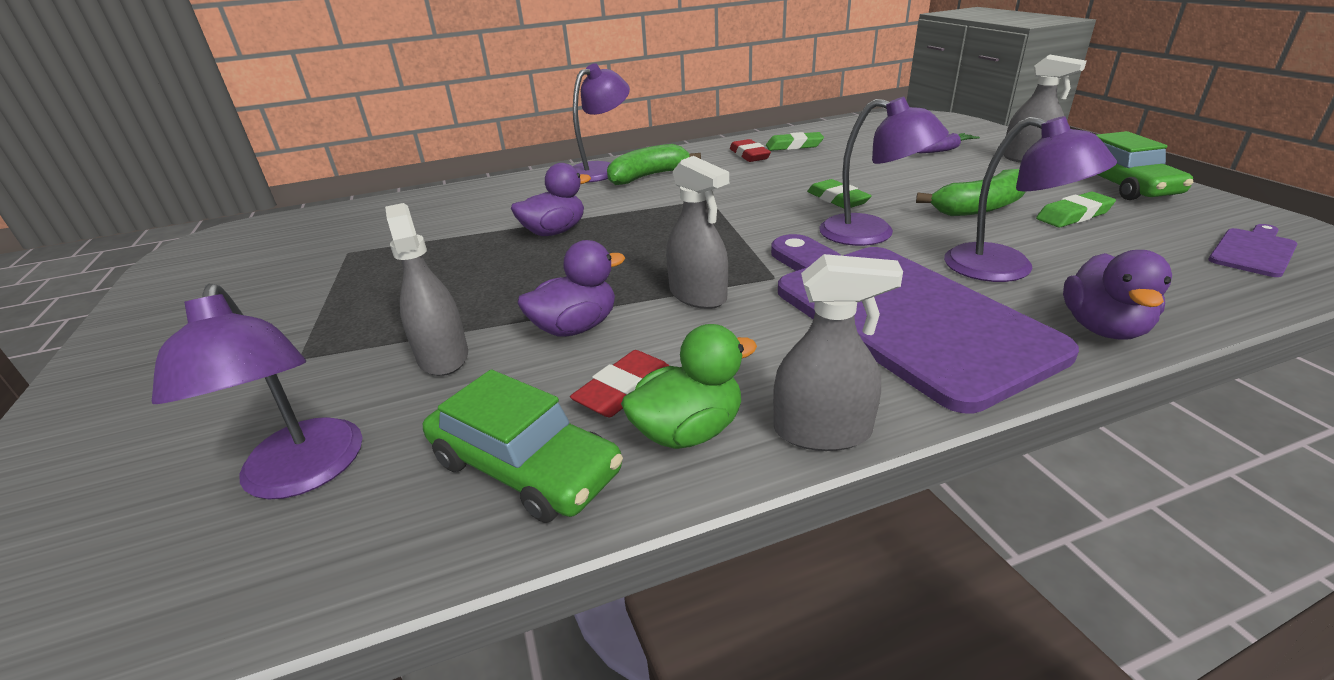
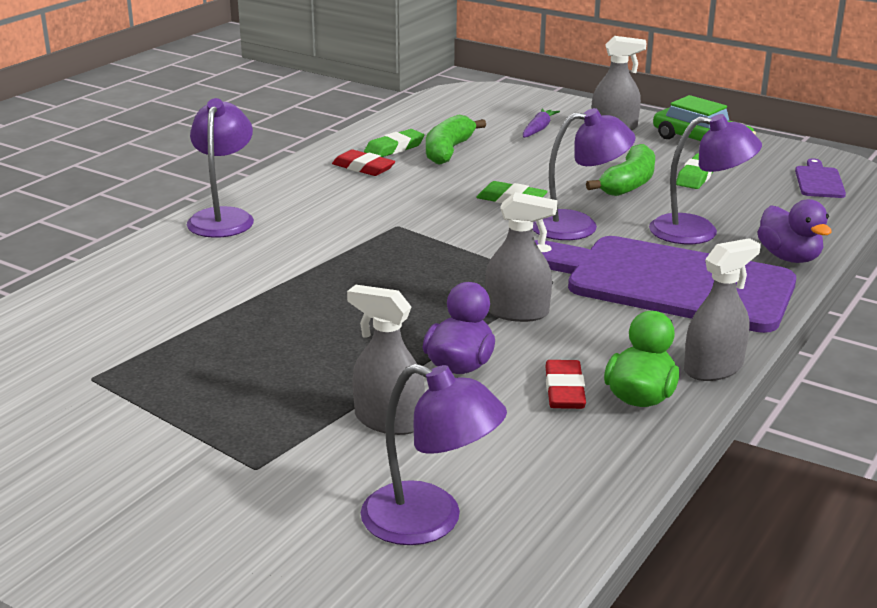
camera: 40 degrees left, 5 degrees down
green car [423,370,623,523] -> none
purple duck [511,163,591,236] -> none
green banana [607,144,701,185] -> green banana moved to [426,115,486,164]

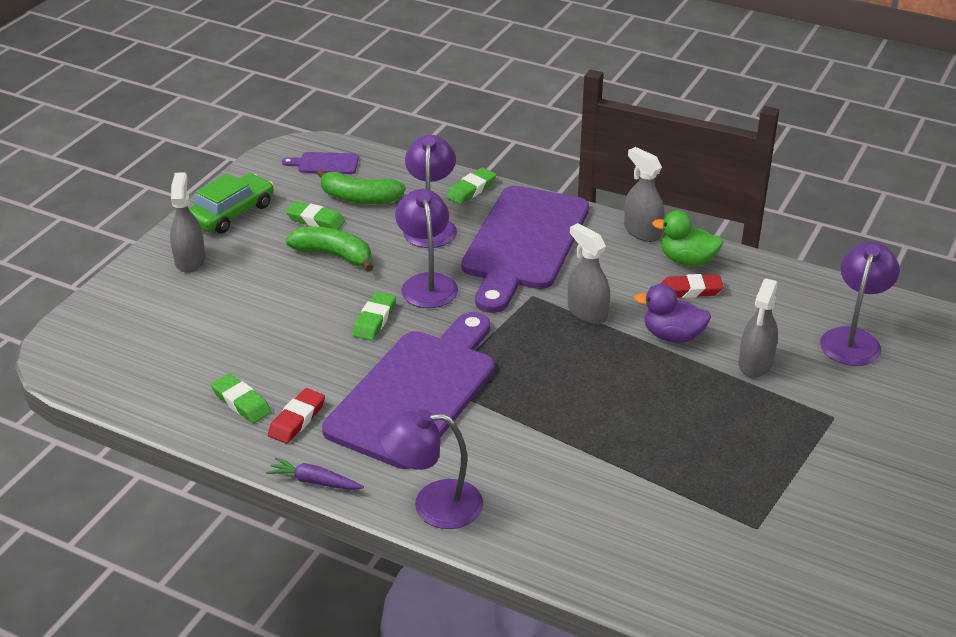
camera: 95 degrees left, 10 degrees up
green banana [426,115,486,164] -> green banana moved to [316,169,406,204]
grey spray bottle [485,192,558,322] -> grey spray bottle turned 45 degrees counterclockwise [568,223,610,324]
purple carrot [523,108,560,138] -> purple carrot moved to [266,457,364,490]
purple duck [757,199,832,263] -> green eraser [446,168,496,204]
none -> purple cutting board [322,312,495,469]

